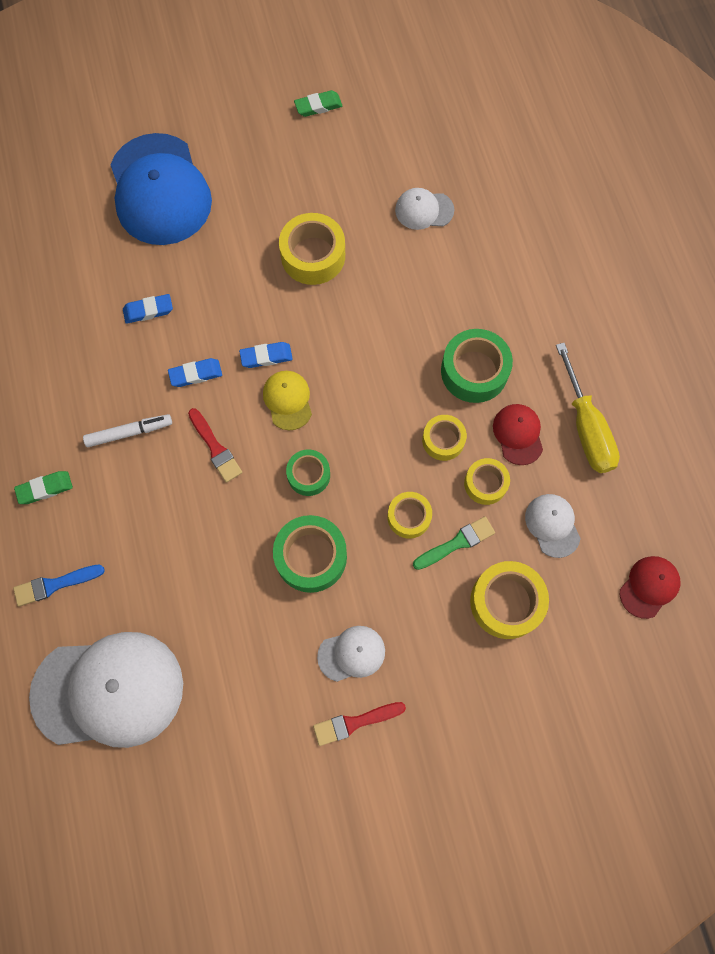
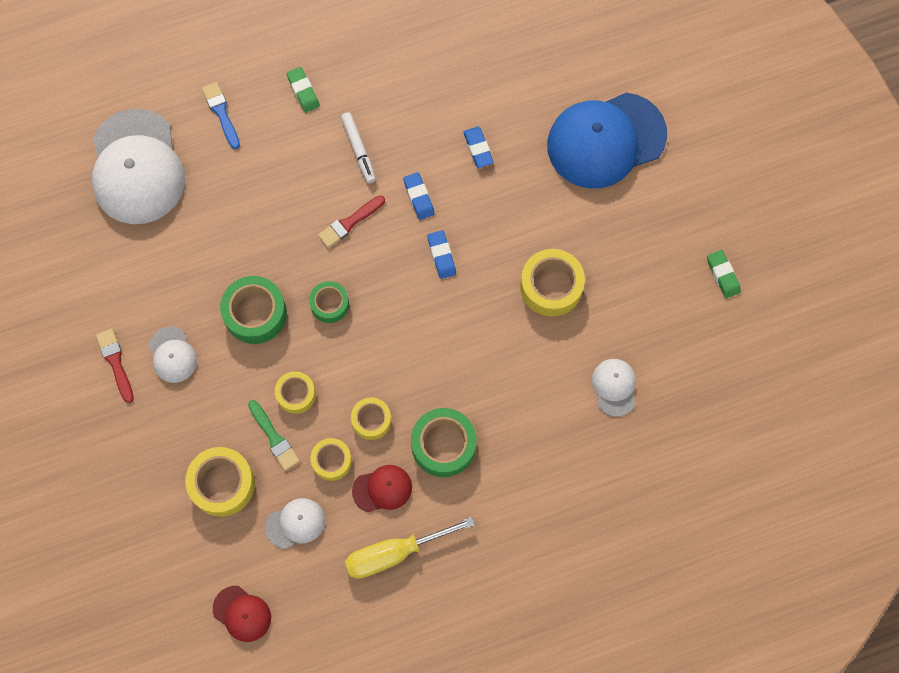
camera: 85 degrees right, 0 degrees up
yellow cap [263,371,312,430] -> none

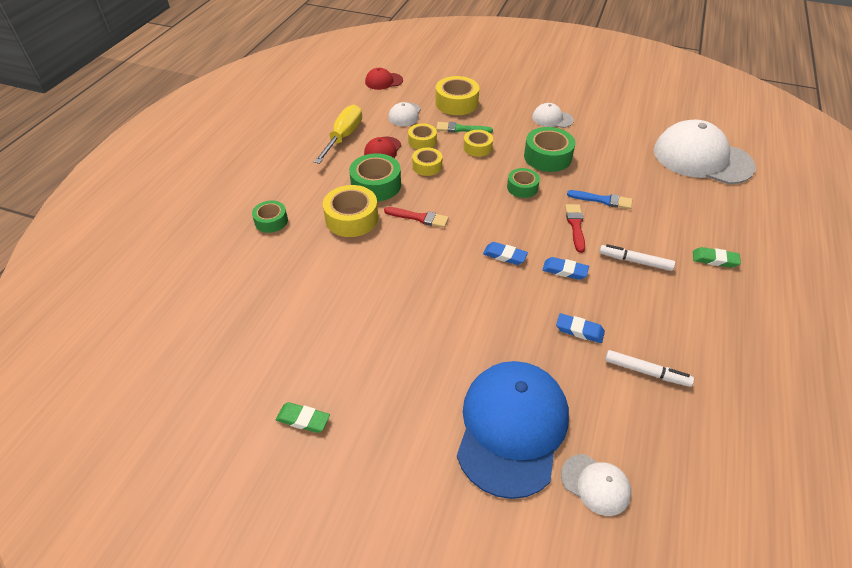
camera: 130 degrees right, 25 degrees down
red brush [96,329,134,403] -> red brush moved to [384,207,449,228]
blue brush [202,82,240,149] -> blue brush moved to [567,190,632,209]
yellow tape [520,249,585,317] -> yellow tape moved to [323,185,378,237]
white cap [592,359,636,417] -> white cap moved to [561,454,631,516]
none -> green tape [252,200,288,233]
none -> white marker [605,350,694,387]

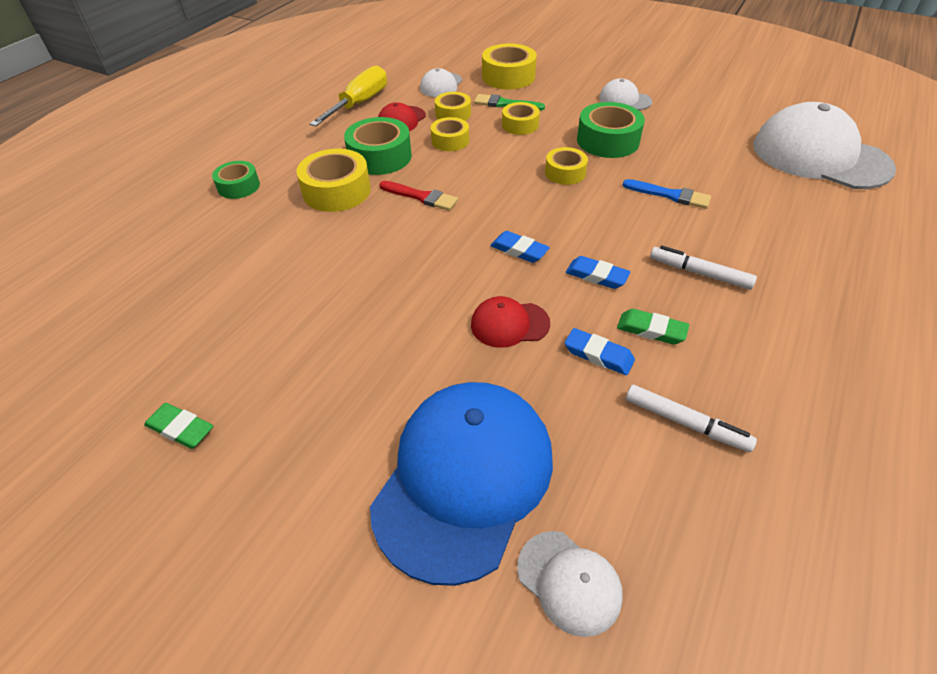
camera: 10 degrees right, 0 degrees up
red cap [365,68,403,90] -> red cap moved to [471,296,550,348]
green tape [507,168,540,198] -> yellow tape [545,147,588,185]
red brush [565,204,585,253] -> none
green eraser [693,247,741,268] -> green eraser moved to [617,309,689,344]

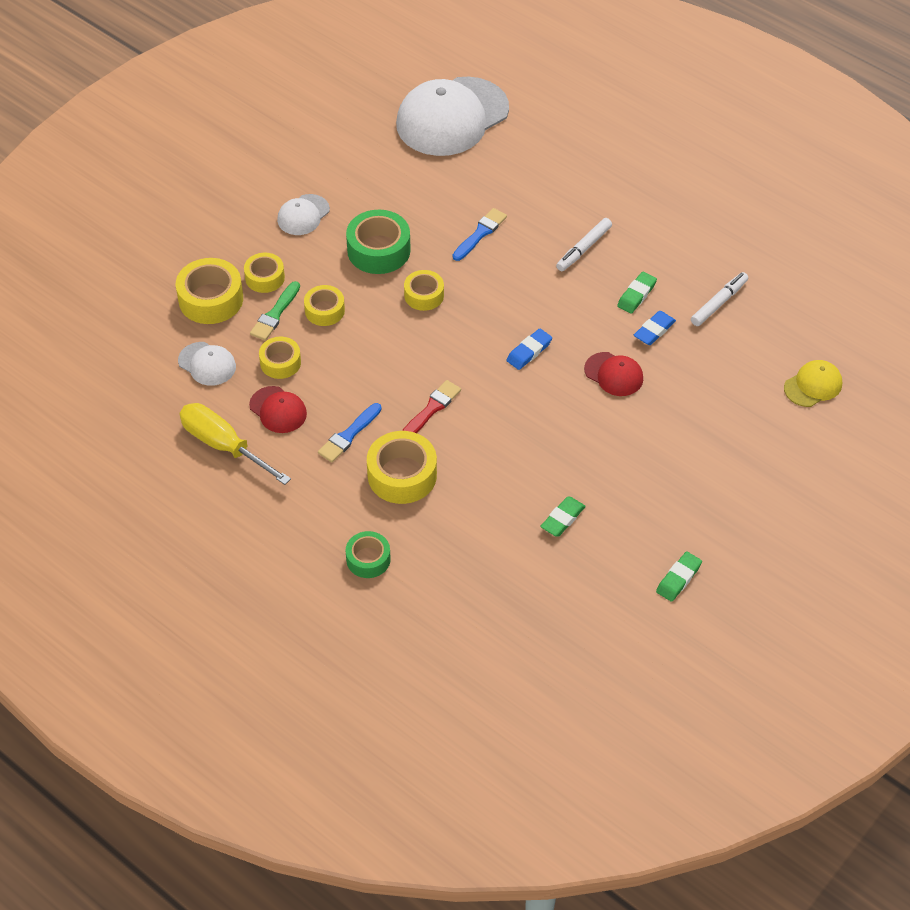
camera: 80 degrees left, 5 degrees up
green tape [344,117,412,175] -> blue brush [318,403,382,462]
blue cap [370,382,553,586] -> none
yellow tape [431,117,469,151] -> yellow tape moved to [244,253,285,293]
red cap [471,296,550,348] -> red cap turned 60 degrees counterclockwise [584,352,643,396]
white cap [517,531,623,637] -> yellow cap [784,360,842,407]
blue eraser [566,256,630,289] -> none
none -> green eraser [540,496,586,537]

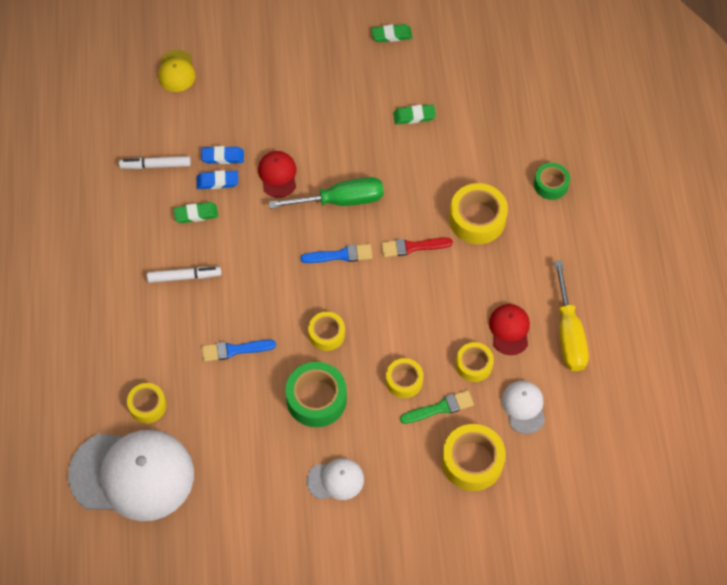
camera: 135 degrees left, 10 degrees up
yellow tape [244,253,285,293] -> yellow tape moved to [127,383,166,423]
blue brush [318,403,382,462] -> blue brush moved to [301,244,372,263]
blue eraser [506,328,552,370] -> blue eraser moved to [201,146,244,164]
yellow cap [784,360,842,407] -> yellow cap turned 105 degrees counterclockwise [158,50,196,92]
none -> green screwdriver [269,177,384,209]

